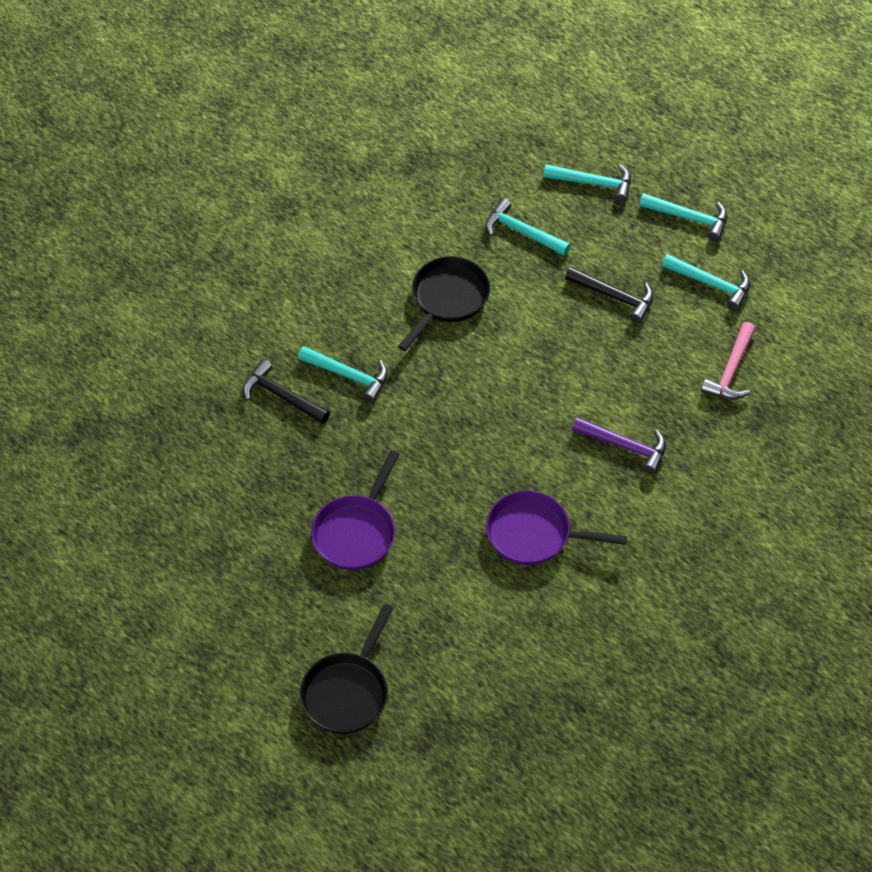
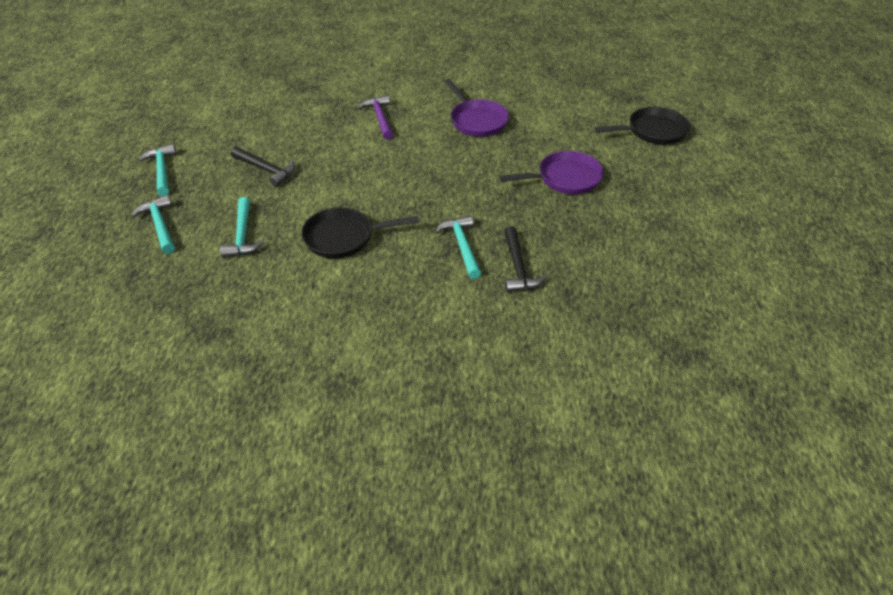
camera: 130 degrees left, 10 degrees down
black hammer [565,267,653,323] -> black hammer turned 135 degrees clockwise [231,147,295,187]
turquoise hammer [662,254,750,311] -> none
pink hammer [701,322,755,399] -> none

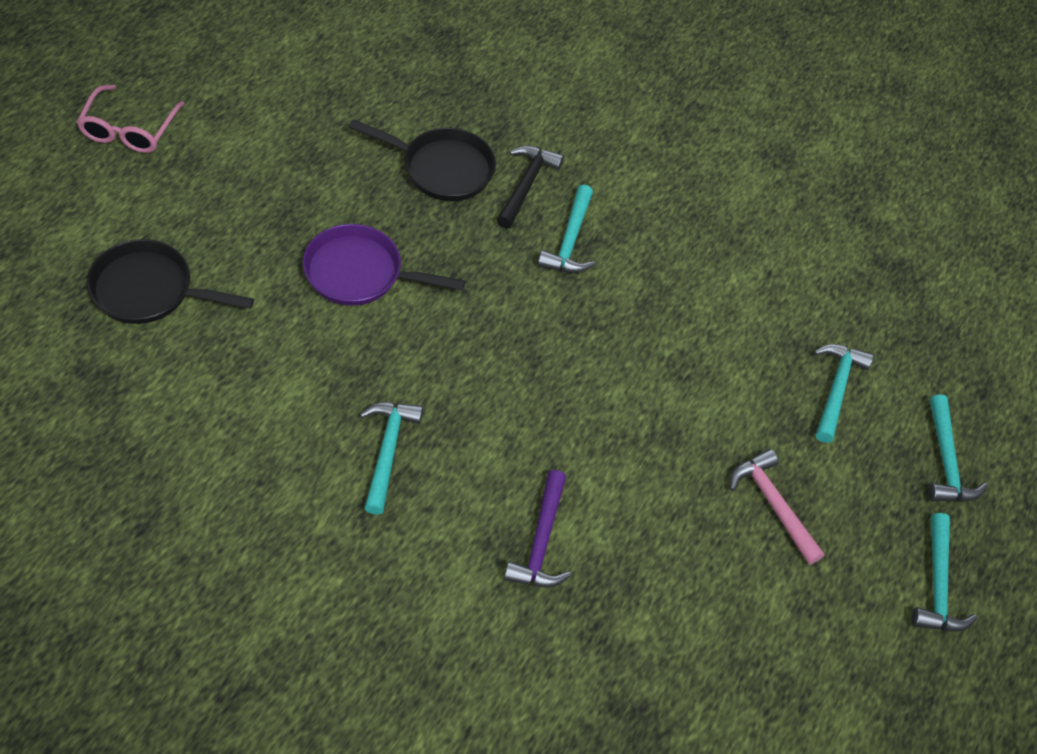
camera: 160 degrees left, 10 degrees up
black hammer [231,147,295,187] -> pink hammer [730,449,825,565]
black pan [301,207,419,259] -> black pan moved to [349,119,496,201]
purple pan [444,79,509,137] -> turquoise hammer [360,402,423,515]
none -> pink glasses [77,85,184,153]

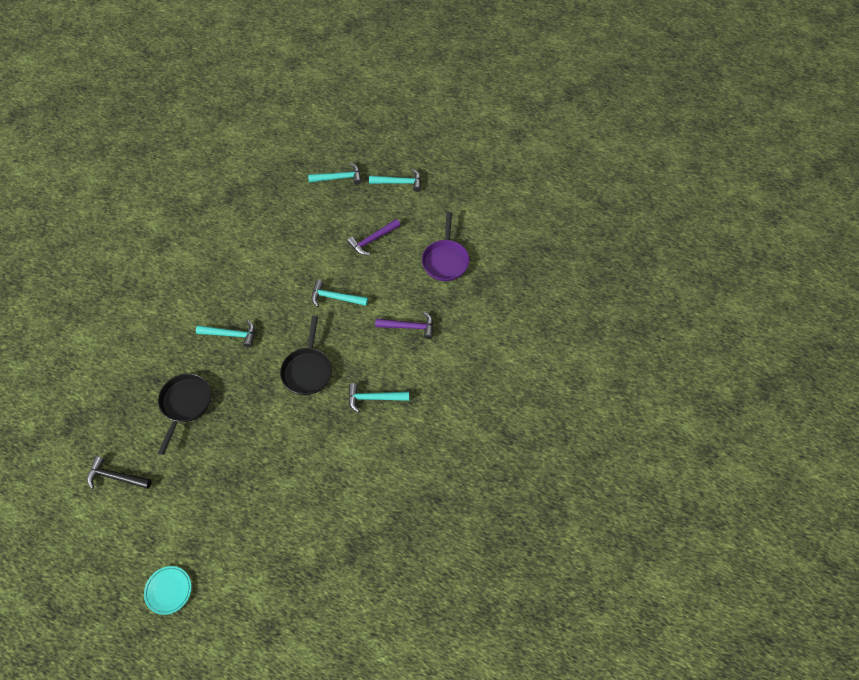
camera: 90 degrees left, 5 degrees up
pink glasses [77,85,184,153] -> turquoise plate [144,566,191,615]
black pan [87,239,254,324] -> black pan moved to [280,316,332,395]
purple pan [303,224,465,306] -> purple pan moved to [422,212,469,281]
black hammer [496,146,564,229] -> black hammer moved to [87,456,152,489]
pink hammer [730,449,825,565] -> purple hammer [347,219,400,255]
turquoise hammer [814,344,874,443] -> turquoise hammer moved to [311,280,368,307]

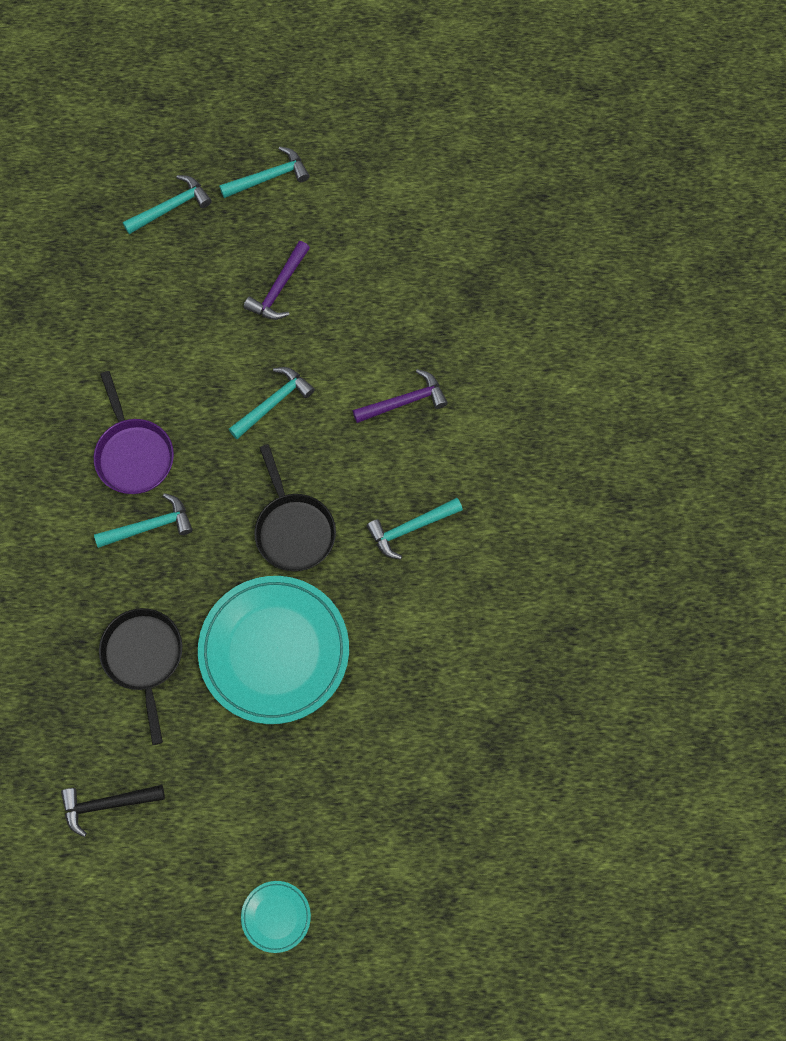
camera: 25 degrees left, 10 degrees up
turquoise hammer [311,280,368,307] -> turquoise hammer turned 150 degrees clockwise [229,367,315,439]
purple pan [422,212,469,281] -> purple pan moved to [94,371,174,494]
none -> turquoise plate [198,576,349,724]

